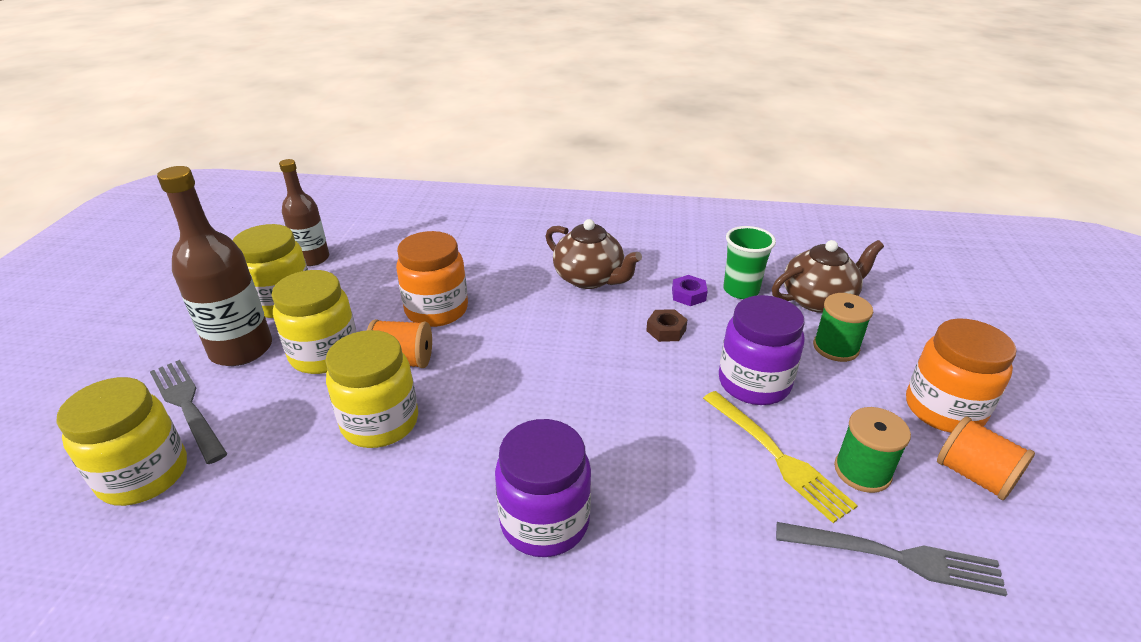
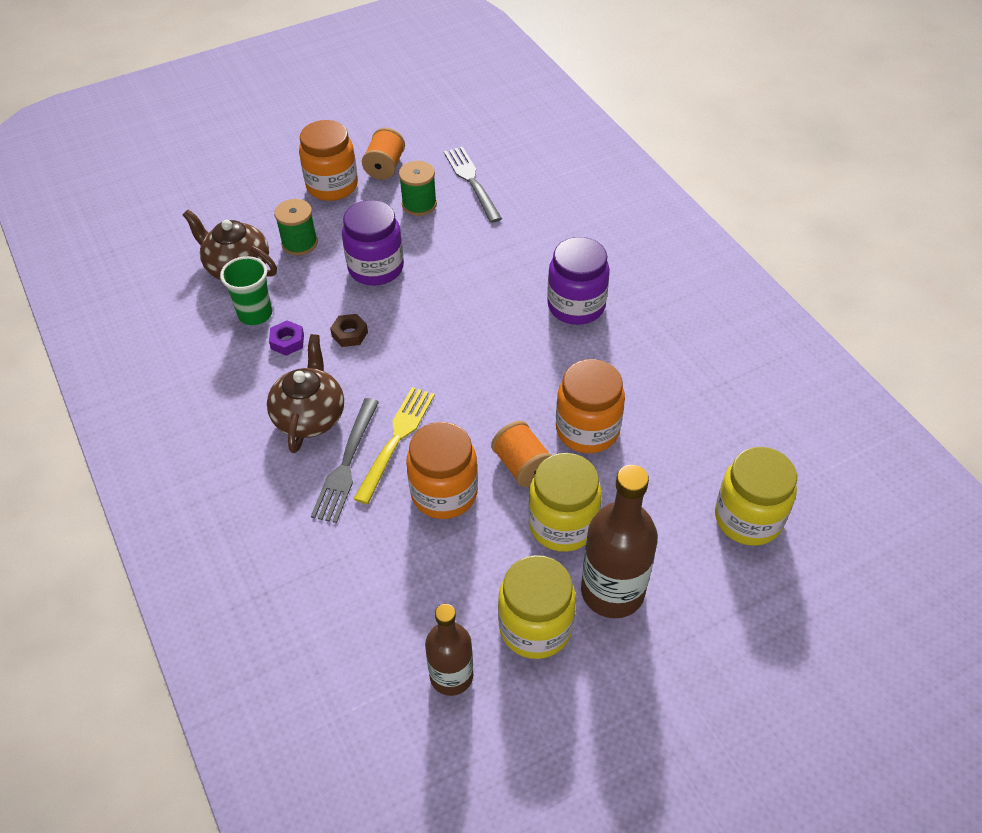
camera: 125 degrees left, 15 degrees up
grey fork [150,360,227,464] -> grey fork moved to [311,398,379,523]
yellow jar [325,330,418,448] -> orange jar [556,359,625,453]
yellow fork [703,391,858,523] -> yellow fork moved to [354,387,435,504]

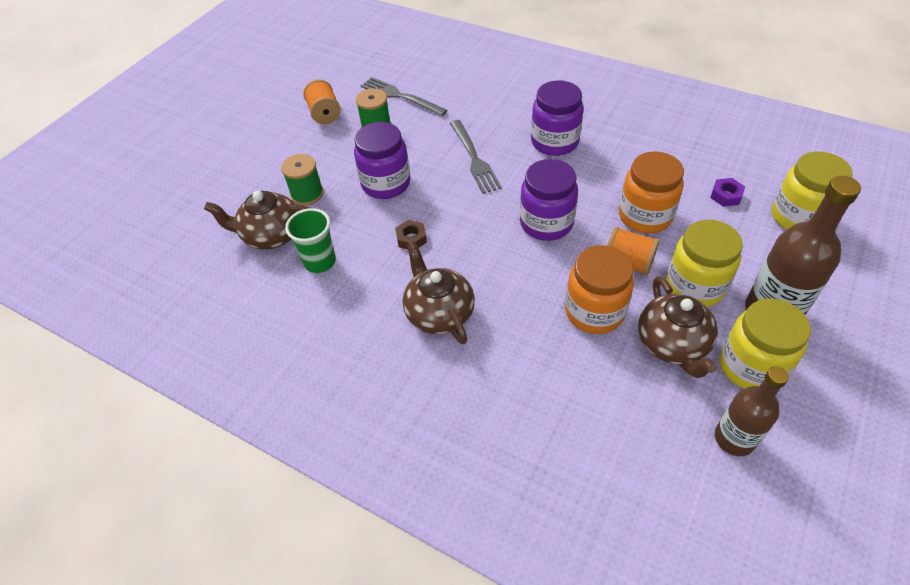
camera: 30 degrees left, 0 degrees up
purple nut [269,321,304,356] -> purple nut moved to [710,178,745,207]
orange jar [299,120,358,201] -> none
grey fork [311,398,379,523] -> grey fork moved to [450,120,502,194]
yellow fork [354,387,435,504] -> none
none -> purple jar [520,159,578,241]
none -> brown teapot [638,276,718,378]

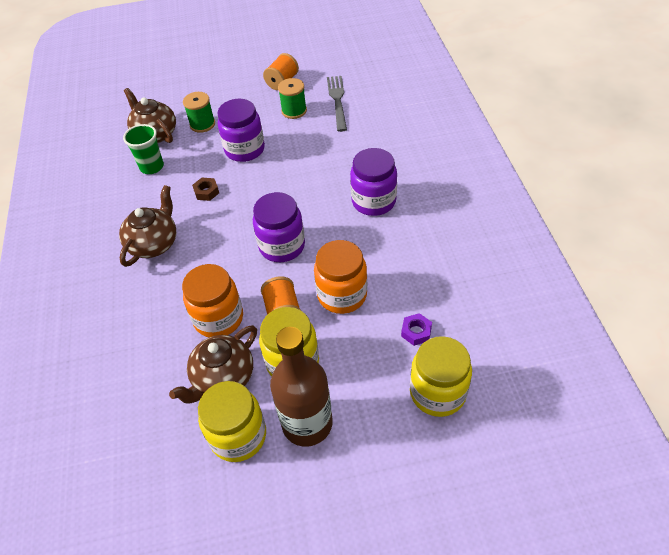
camera: 50 degrees right, 0 degrees up
grey fork [450,120,502,194] -> none
brown bottle [715,366,789,456] -> none

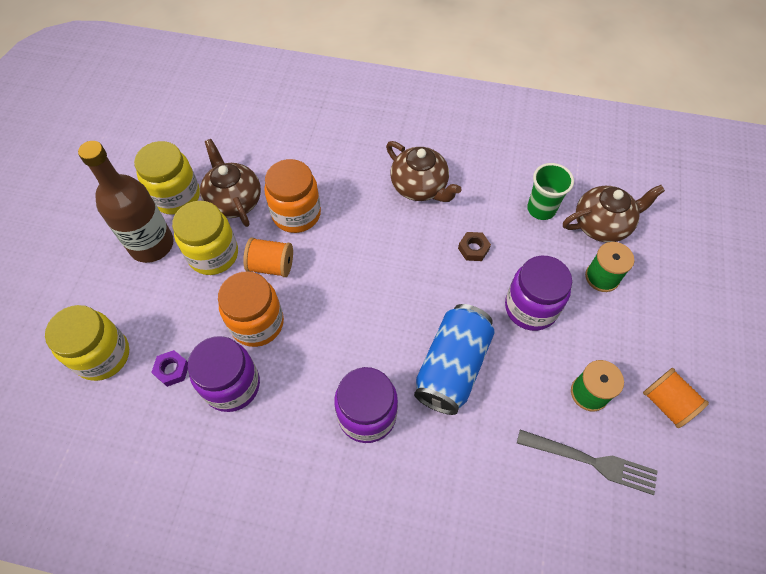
camera: 110 degrees right, 10 degrees up
purple jar [253,192,305,262] -> purple jar moved to [188,336,260,412]
none -> blue can [414,304,495,415]

